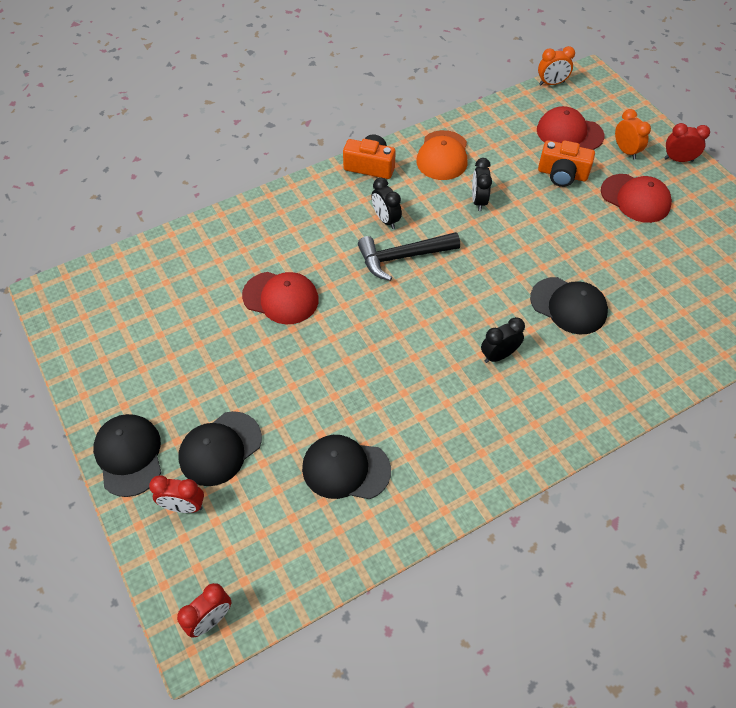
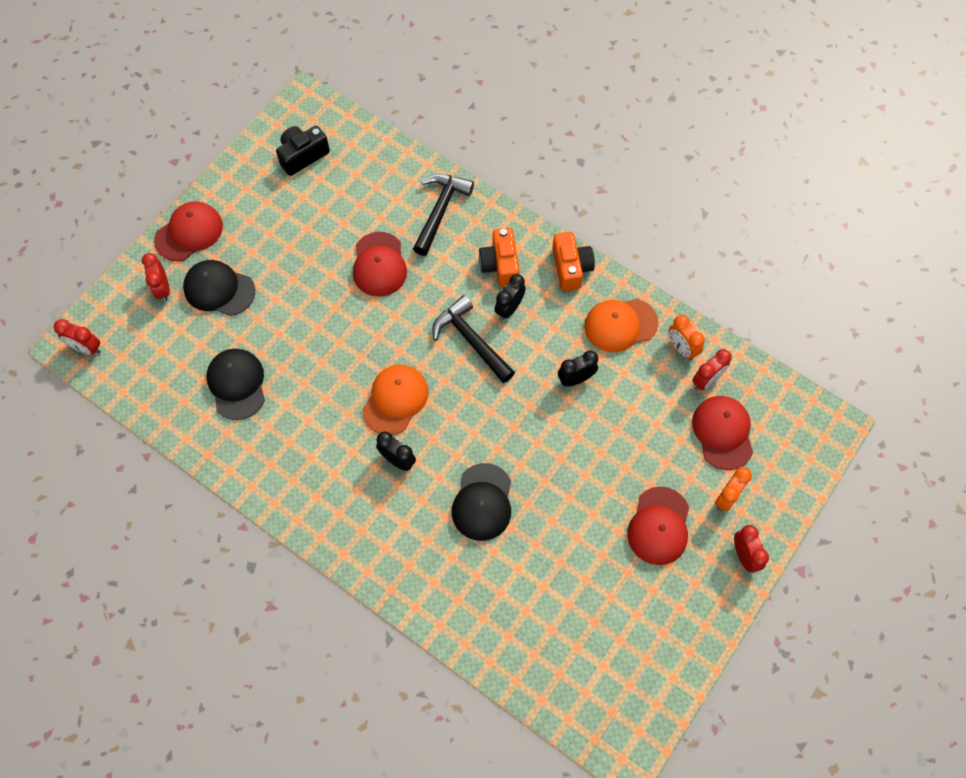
camera: 65 degrees right, 10 degrees up
black cap [93,414,161,497] -> red cap [154,201,223,261]
orange clock [538,46,575,85] -> orange clock moved to [668,315,705,360]
orange camera [538,140,595,187] -> orange camera moved to [479,228,520,287]
none -> black camera [276,126,330,176]
none -> orange cap [362,365,429,435]
none -> black hammer [413,174,474,256]
none -> red clock [692,349,731,390]

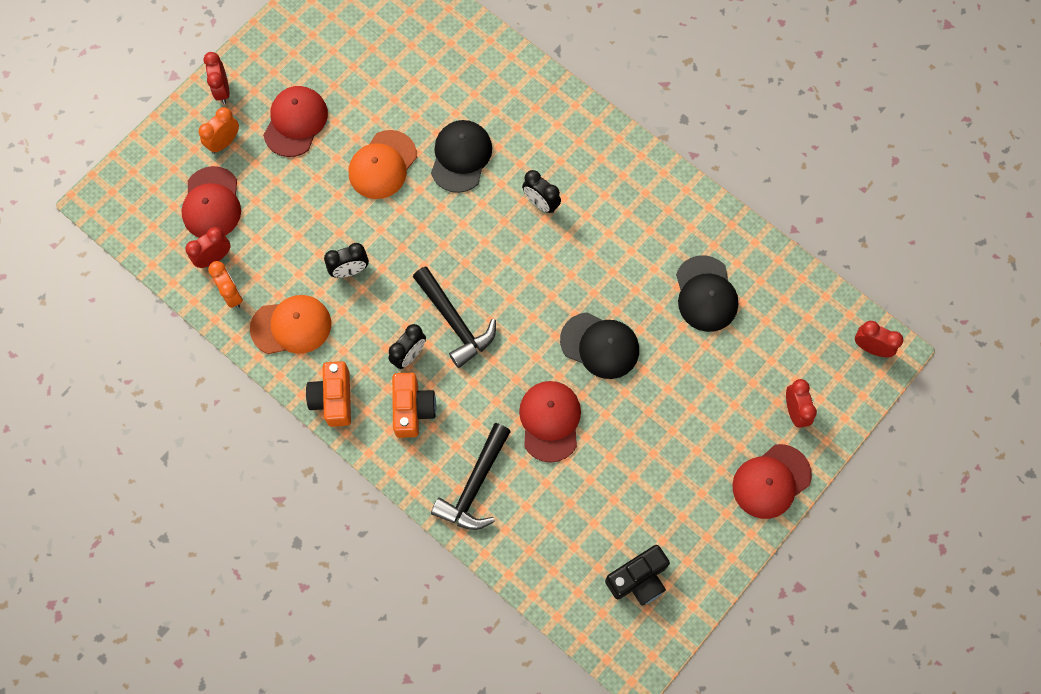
camera: 175 degrees left, 5 degrees up
black cap [183,260,255,316] -> black cap moved to [560,312,639,379]
orange cap [362,365,429,435] -> orange cap moved to [349,130,417,199]

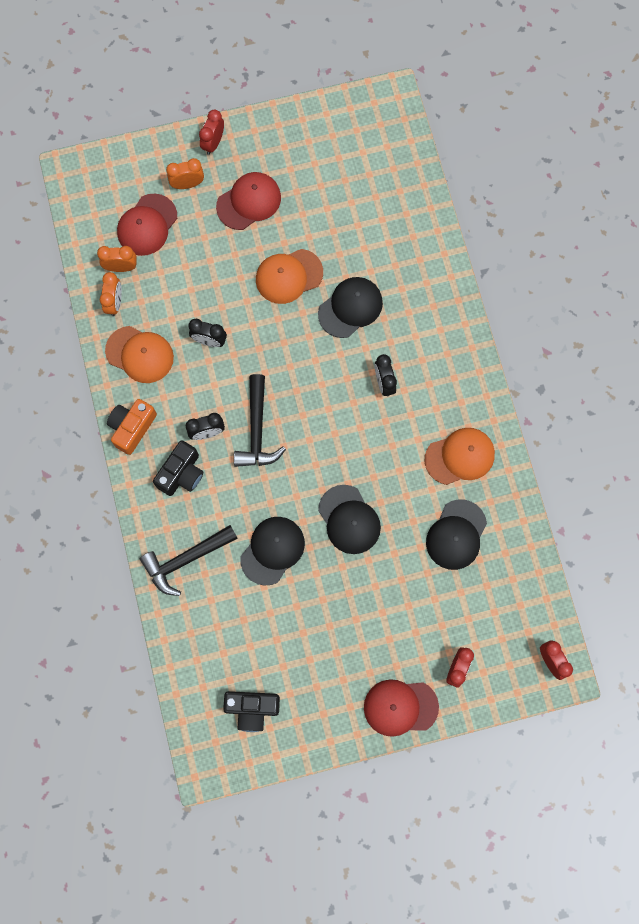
camera: 35 degrees right, 5 degrees up
red clock [185,227,231,268] -> orange clock [97,246,137,272]
orange camera [392,373,436,438] -> black camera [153,440,203,496]
red cap [519,381,581,463] -> black cap [240,517,305,586]
none -> orange cap [425,428,495,485]

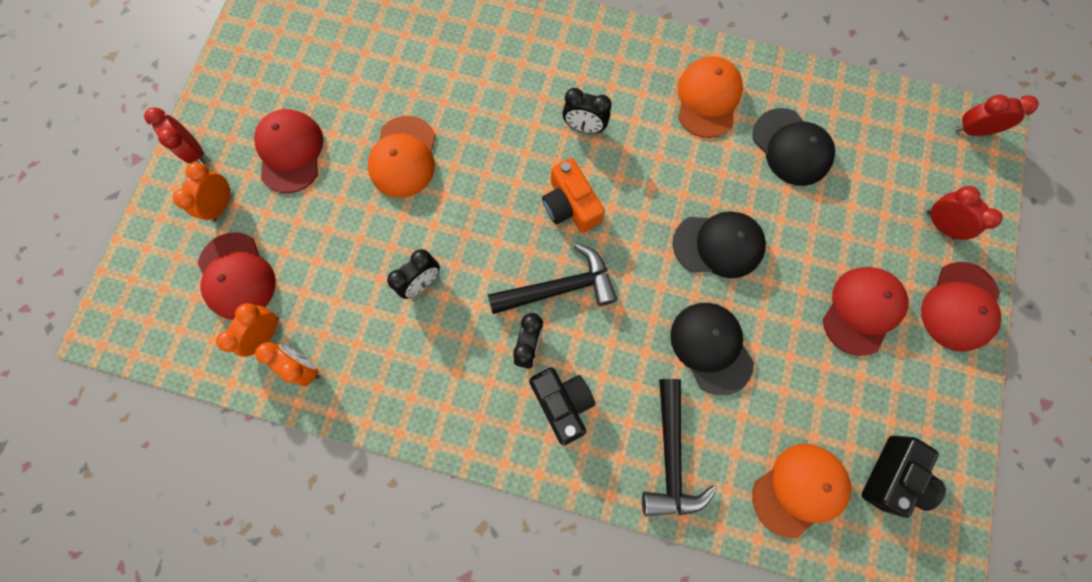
camera: 60 degrees left, 0 degrees up
orange cap [105,326,174,383] -> orange cap moved to [752,444,851,538]
orange camera [107,399,157,455] -> orange camera moved to [542,158,605,233]
black hammer [234,374,286,467] -> black hammer turned 45 degrees counterclockwise [488,243,617,314]
black cap [318,277,383,338] -> none
none -> red cap [823,267,908,356]

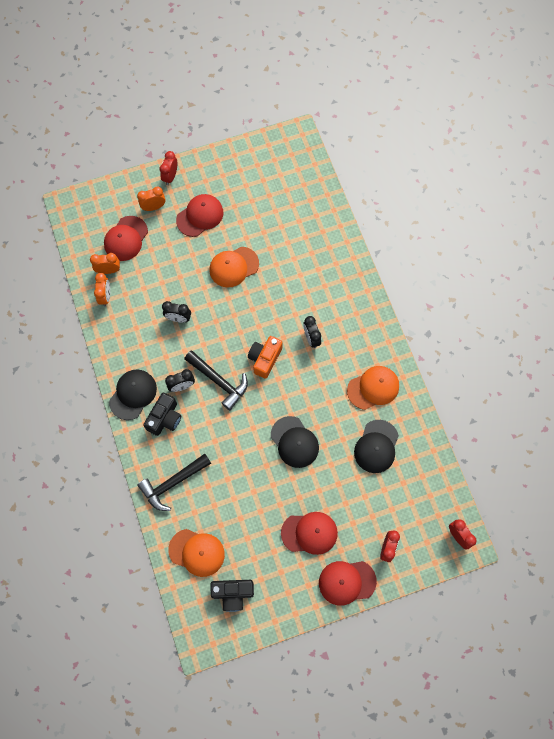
camera: 55 degrees right, 5 degrees down
black cap [670,303,754,396] -> black cap moved to [109,369,157,420]

